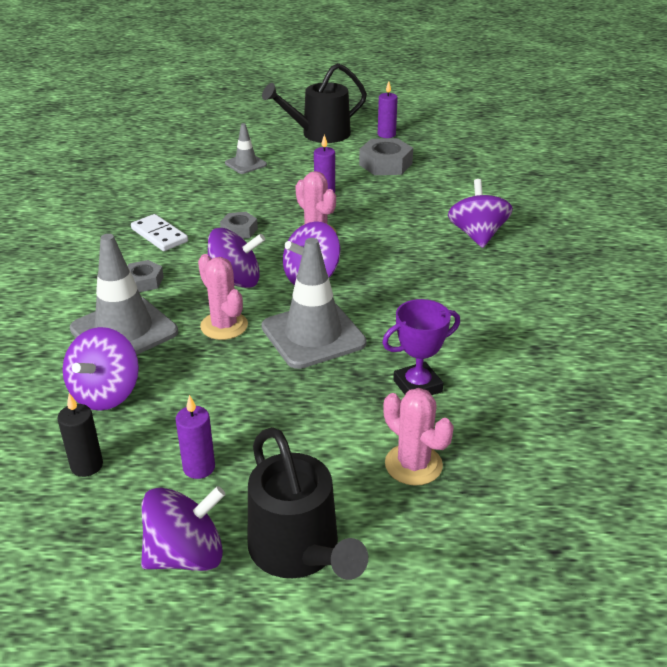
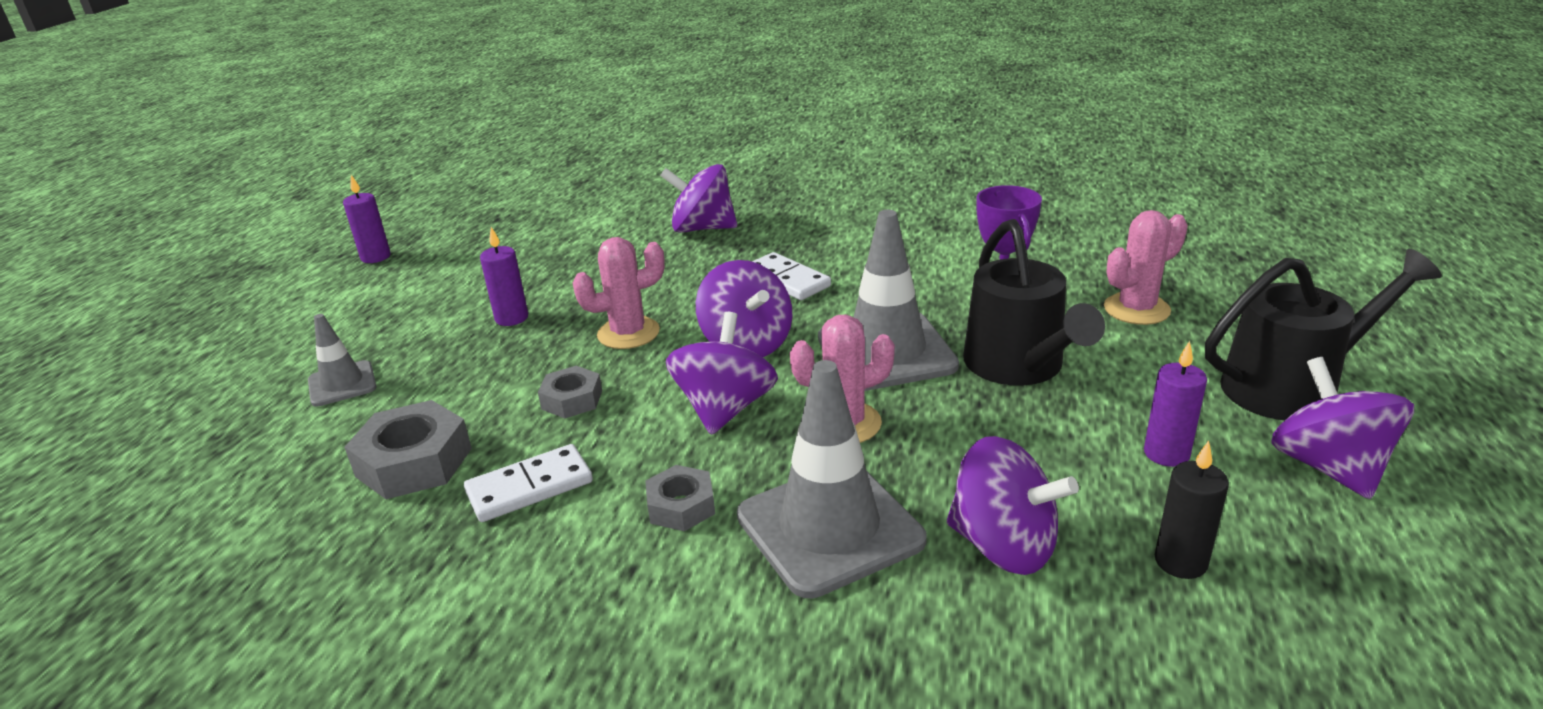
camera: 75 degrees left, 5 degrees down
black watering can [262,63,367,143] -> black watering can moved to [963,219,1105,386]
grey nut [359,138,413,175] -> grey nut moved to [344,400,472,499]
none -> white domino [752,252,831,300]

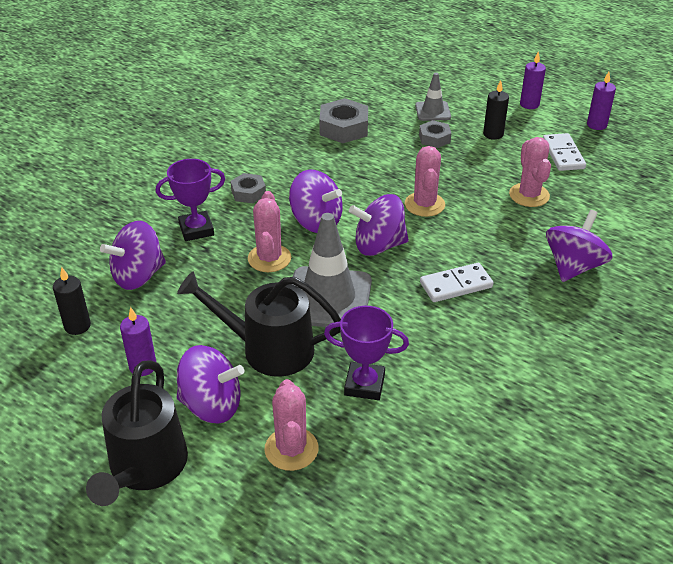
camera: 110 degrees right, 10 degrees up
white domino [464,444,593,522] -> white domino moved to [543,133,586,171]
purple candle [480,227,528,326] -> purple candle moved to [520,51,546,109]
grey nut [538,366,602,418] -> grey nut moved to [419,120,452,148]
grey traffic cone [737,360,927,598] -> purple trophy [156,159,225,241]
purple spinning top [1271,357,1414,499] -> purple spinning top moved to [177,345,244,424]
none -> black candle [483,80,509,140]
none -> pink cactus [509,137,551,207]

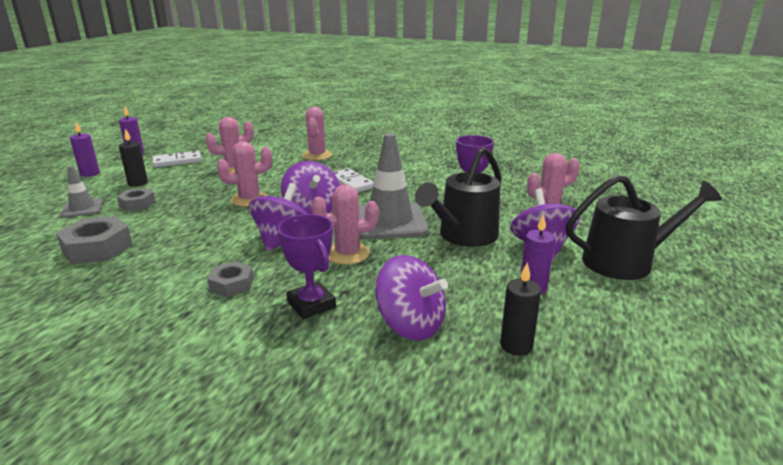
camera: 105 degrees left, 15 degrees down
black watering can [177,272,341,377] -> black watering can turned 45 degrees clockwise [415,147,501,247]
purple spinning top [546,210,612,282] -> pink cactus [302,107,332,160]

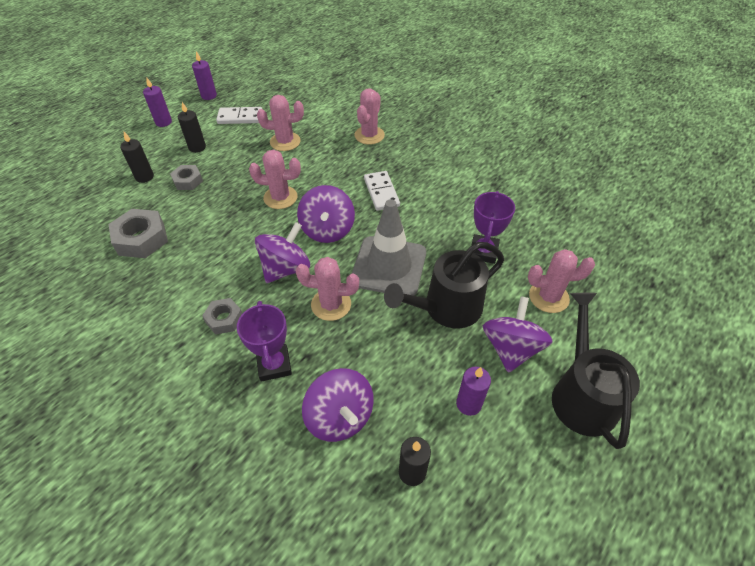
camera: 20 degrees right, 25 degrees up
grey traffic cone [60,166,103,218] -> black candle [120,132,154,183]
black watering can [566,175,722,280] -> black watering can turned 105 degrees counterclockwise [552,293,640,449]

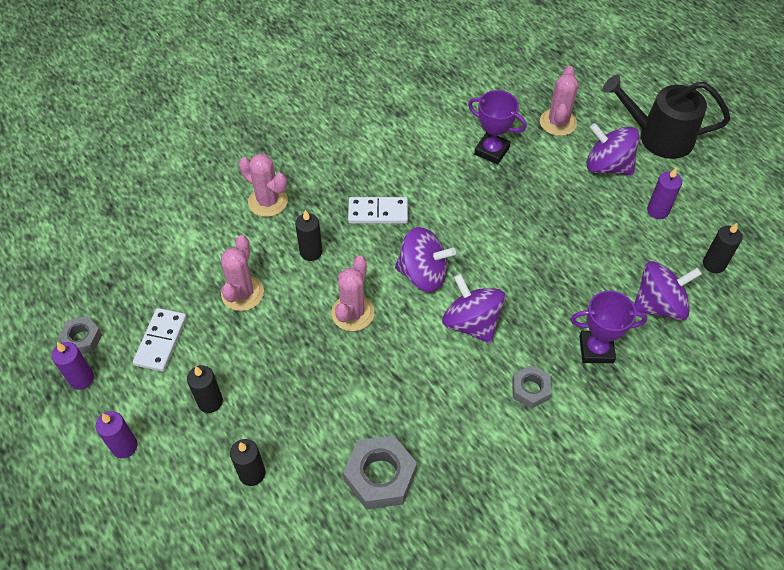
camera: 75 degrees left, 5 degrees up
grey nut [170,165,203,190] -> grey nut moved to [58,316,102,354]
pink cactus [296,257,359,321] -> none
grey traffic cone [352,199,426,296] -> none
black watering can [384,242,504,329] -> none
none -> black candle [295,210,322,261]

